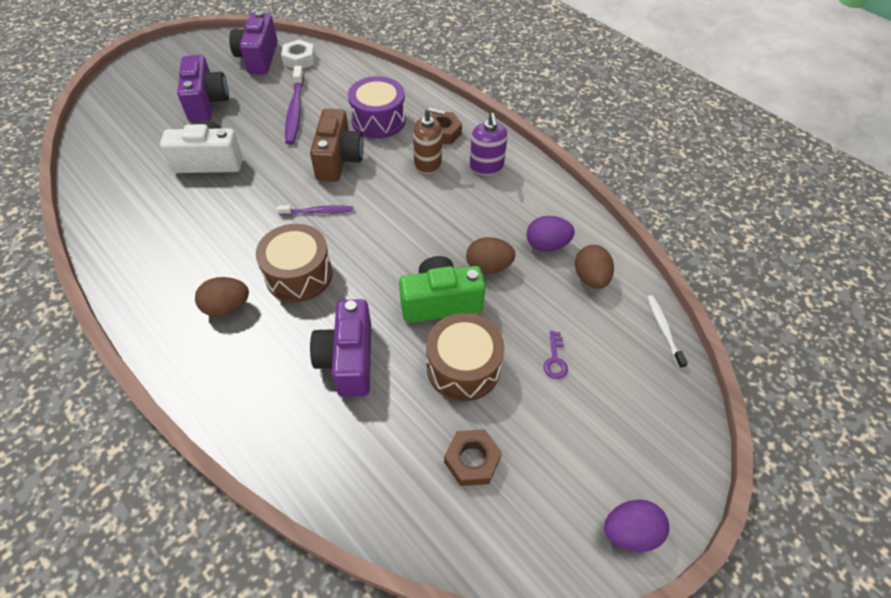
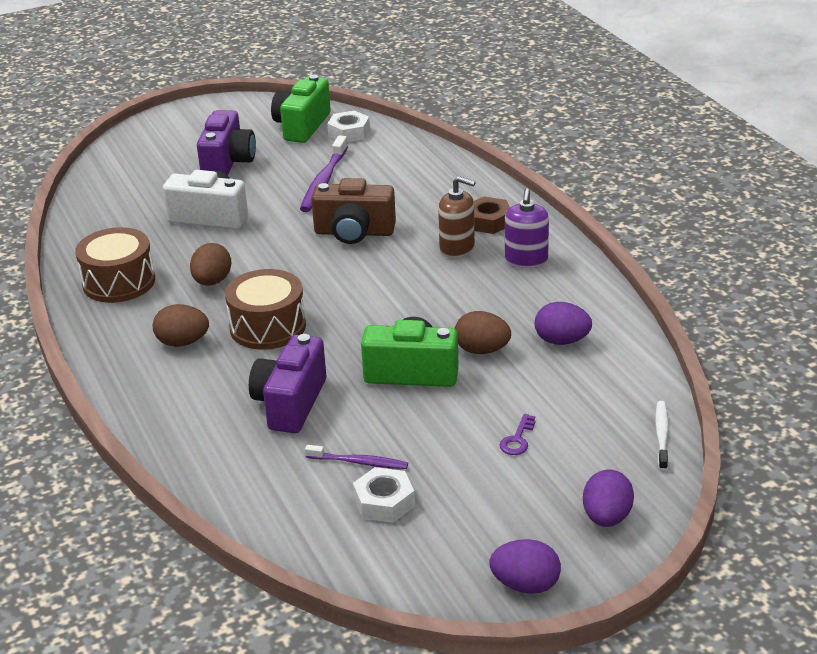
camera: 20 degrees right, 20 degrees down
purple camera [229,11,278,74] -> green camera [271,75,331,143]
purple toothbrush [277,205,353,215] -> purple toothbrush moved to [305,445,408,469]
brown camera [310,108,364,182] -> brown camera turned 75 degrees clockwise [311,178,396,244]
purple drum [348,76,406,139] -> none
brown drum [426,313,504,401] -> brown drum moved to [75,227,155,303]
brown nut [444,429,502,486] -> white nut [353,467,415,523]
brown egg [575,245,614,289] -> brown egg moved to [190,243,231,286]
none -> purple egg [583,470,634,527]

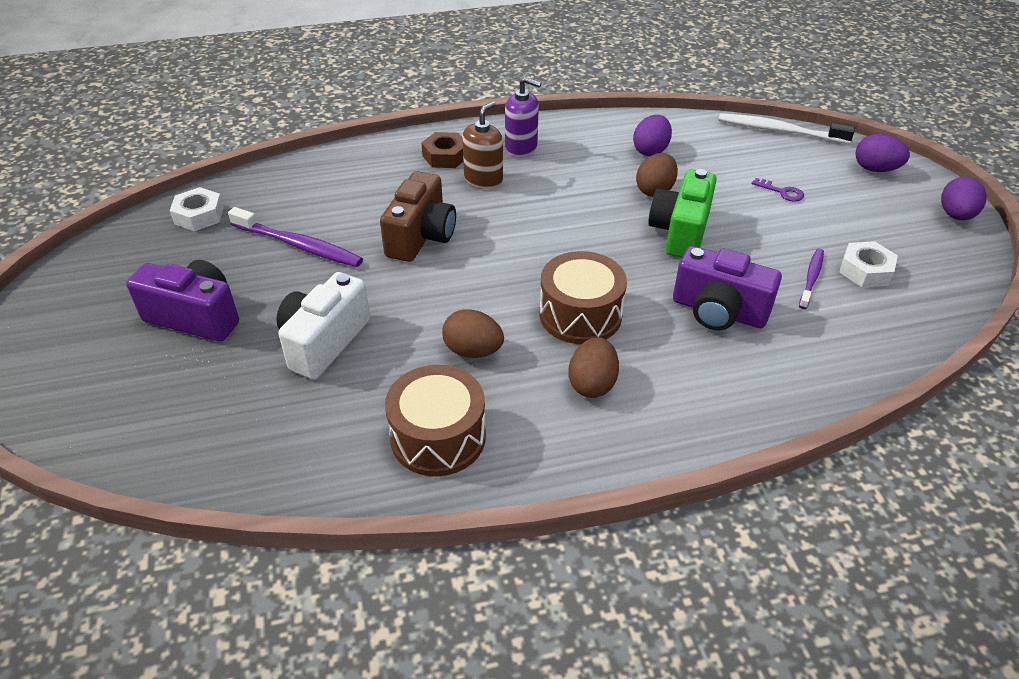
camera: 80 degrees left, 10 degrees up
green camera [271,75,331,143] -> none
white toothbrush [655,401,668,471] -> white toothbrush [718,113,855,144], size x1.68

